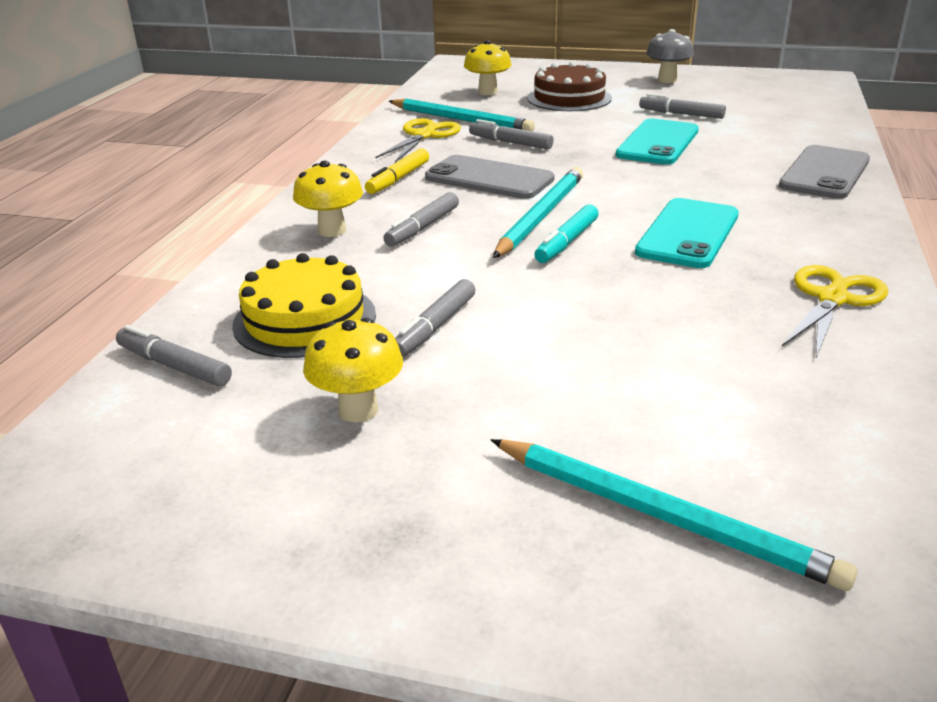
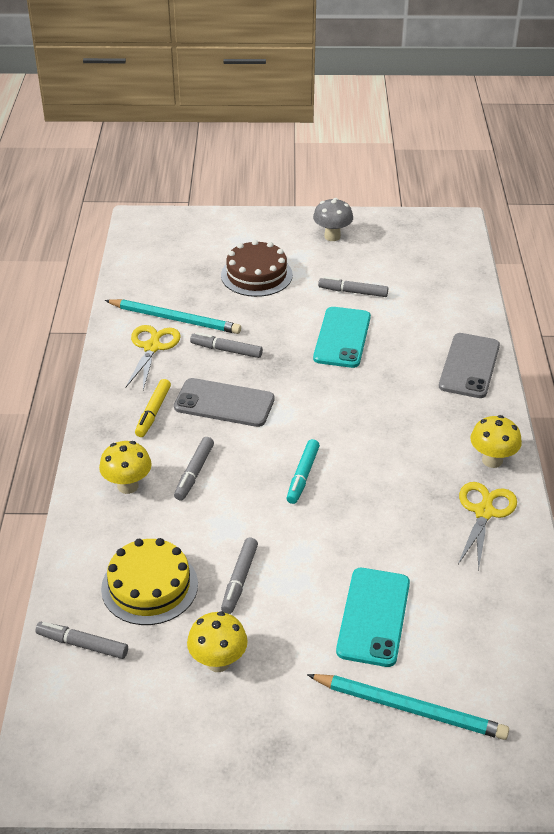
camera: 15 degrees left, 10 degrees up
yellow mushroom [464,40,512,95] -> yellow mushroom moved to [470,415,522,468]
turquoise pencil [493,167,583,258] -> none
turquoise phone [635,198,739,268] -> turquoise phone moved to [336,568,410,667]

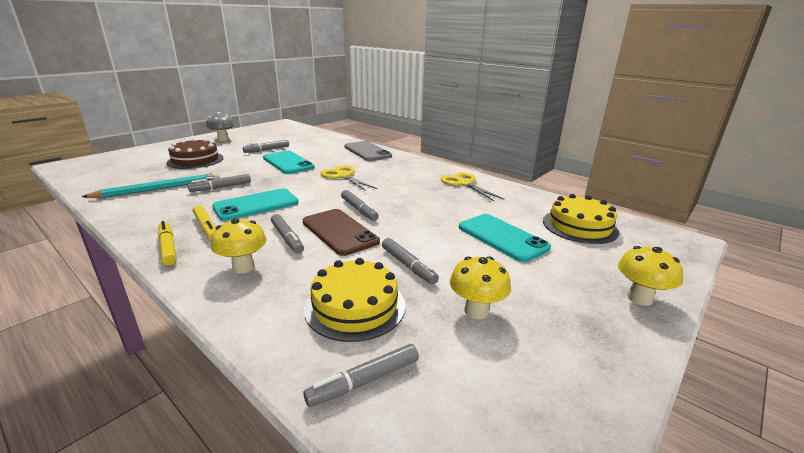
camera: 50 degrees left, 15 degrees down
yellow scissors [125,325,181,390] -> yellow scissors moved to [320,166,377,191]
grey phone [174,378,275,427] -> turquoise phone [212,188,299,221]
turquoise marker [287,439,320,504] -> grey marker [341,190,379,221]
turquoise pencil [307,674,509,740] -> none
yellow mushroom [470,415,522,468] -> yellow mushroom moved to [618,246,683,306]
none -> yellow marker [158,221,176,266]
none -> brown phone [303,209,380,256]
none -> yellow cake [543,194,619,244]

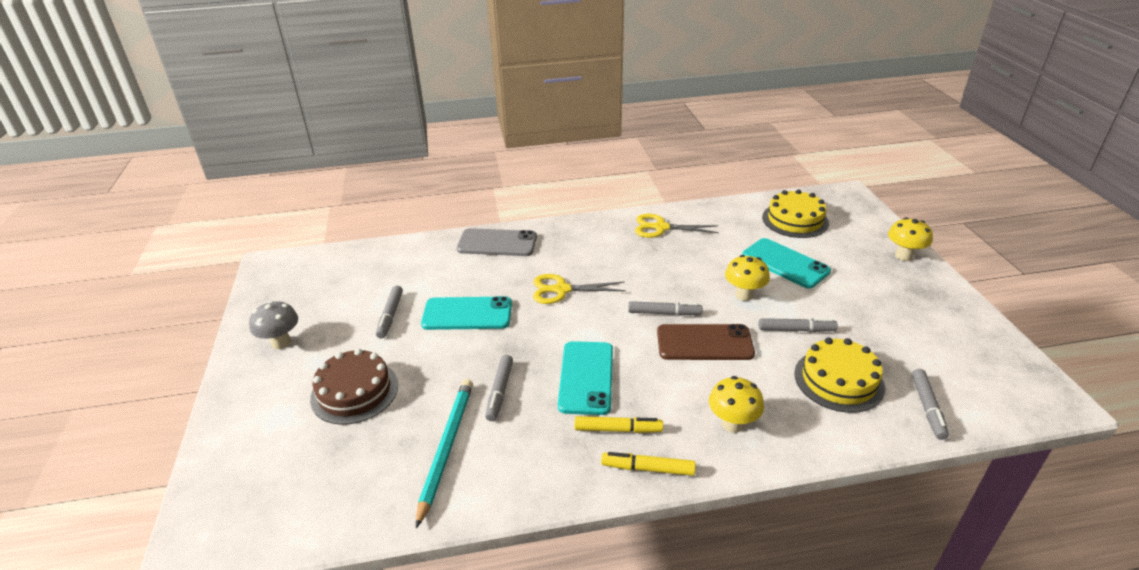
camera: 50 degrees left, 10 degrees up
grey marker [271,214,304,253] -> none
yellow mushroom [450,256,511,319] -> yellow mushroom moved to [725,255,770,301]
turquoise phone [459,214,551,262] -> turquoise phone turned 45 degrees clockwise [742,238,831,289]

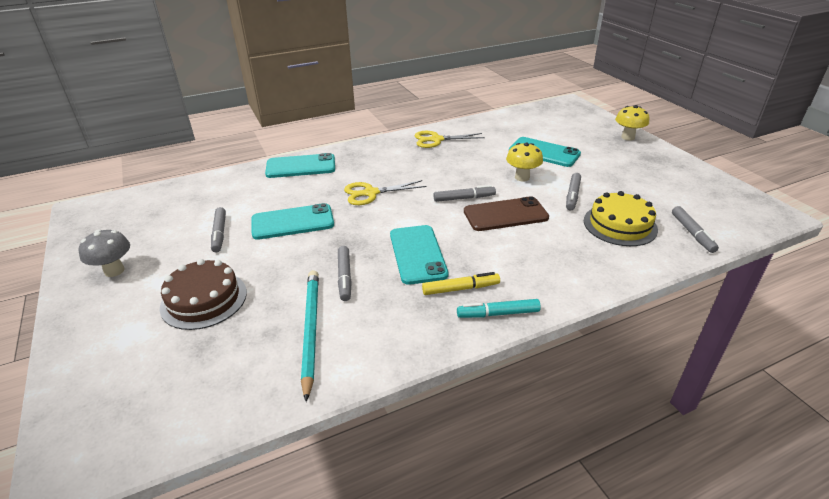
camera: 15 degrees left, 0 degrees up
grey phone [457,228,537,256] -> turquoise phone [265,153,335,178]
yellow marker [601,452,696,476] -> turquoise marker [457,299,541,318]
yellow mushroom [709,376,764,433] -> none
grey marker [759,318,838,332] -> grey marker turned 120 degrees clockwise [566,173,581,210]
yellow cake [762,189,829,238] -> none

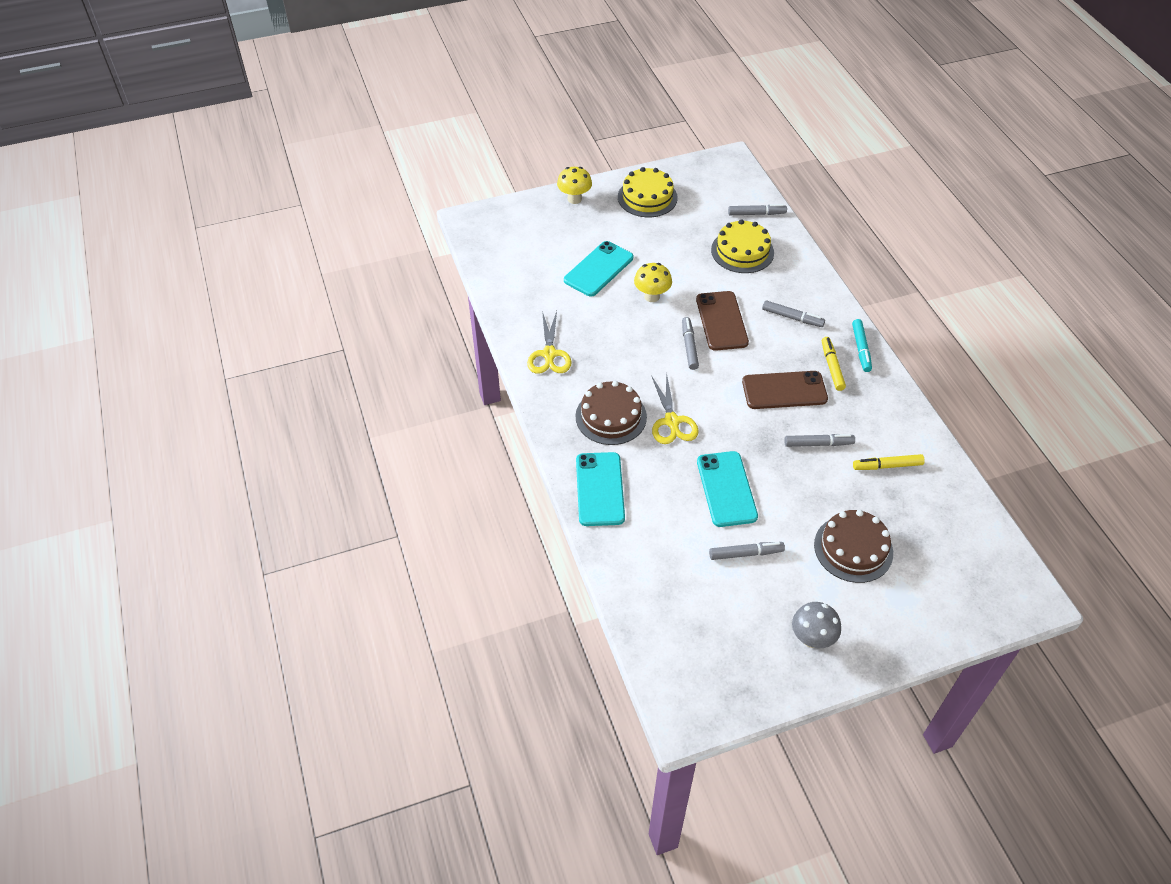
camera: 85 degrees left, 15 degrees up
turquoise pencil [301,270,319,402] -> yellow marker [853,454,925,470]
turquoise phone [390,225,449,285] -> brown phone [742,371,828,409]
grey marker [566,173,581,210] -> grey marker moved to [762,300,825,327]
none -> brown cake [575,381,647,445]
none -> yellow cake [618,167,678,217]

